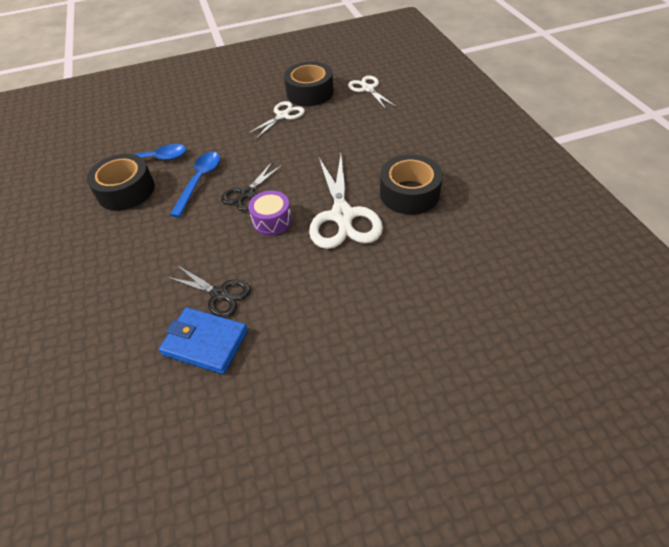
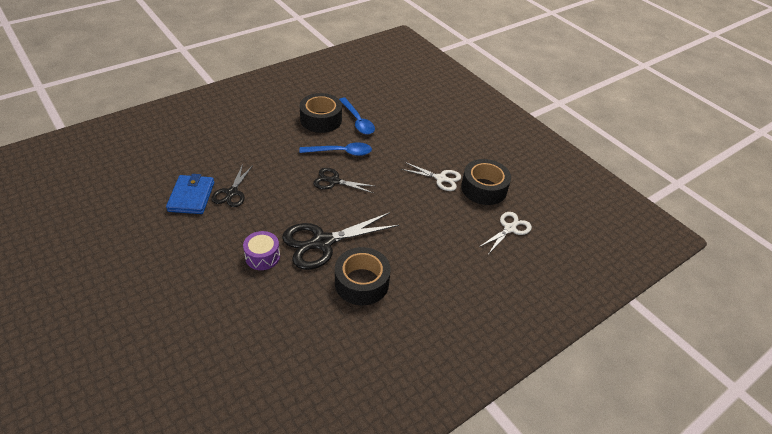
camera: 65 degrees right, 5 degrees down
purple drum [248,191,292,235] -> purple drum moved to [243,231,280,270]
white scissors [309,155,383,249] -> black scissors [282,212,399,270]

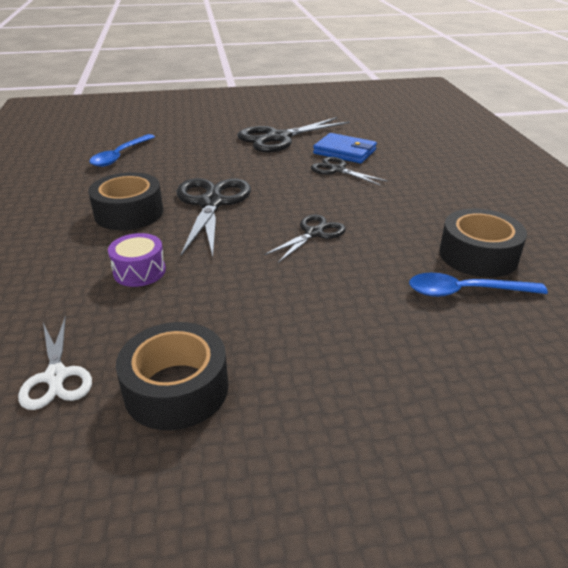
camera: 120 degrees right, 10 degrees down
purple drum [243,231,280,270] -> purple drum moved to [108,233,166,287]
blue spoon [299,142,372,156] -> blue spoon moved to [89,134,155,167]
white scissors [401,162,461,191] -> none
none -> black scissors [237,117,350,152]

